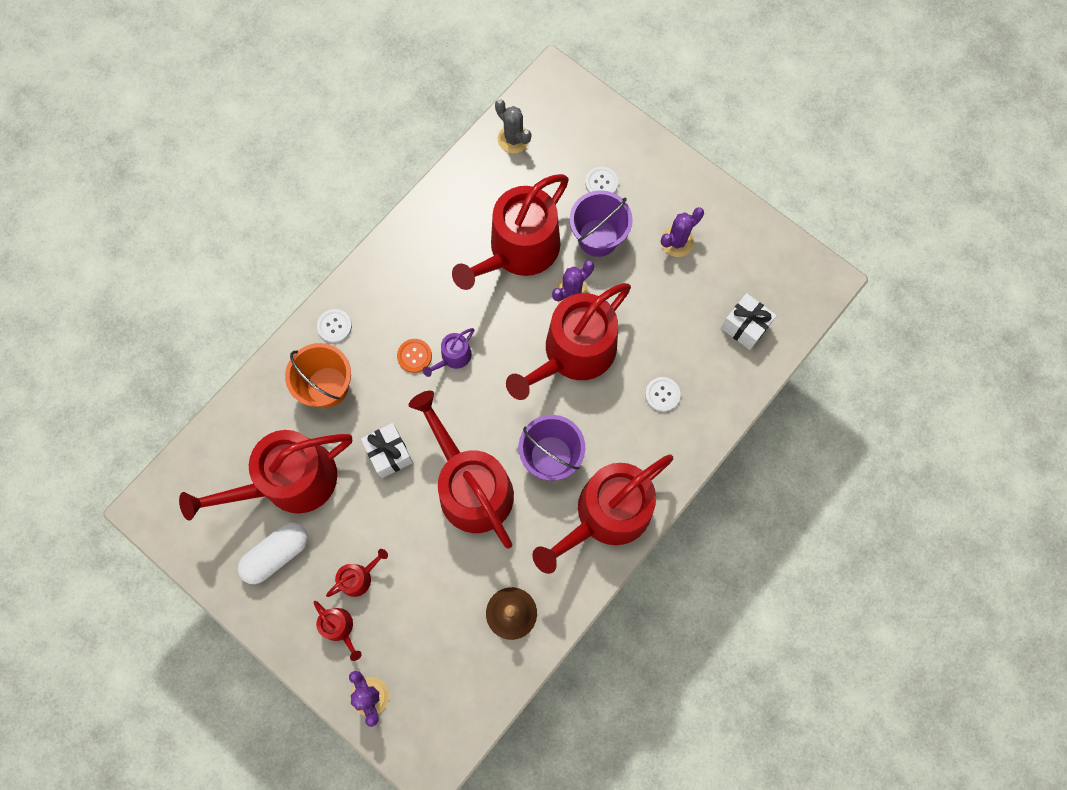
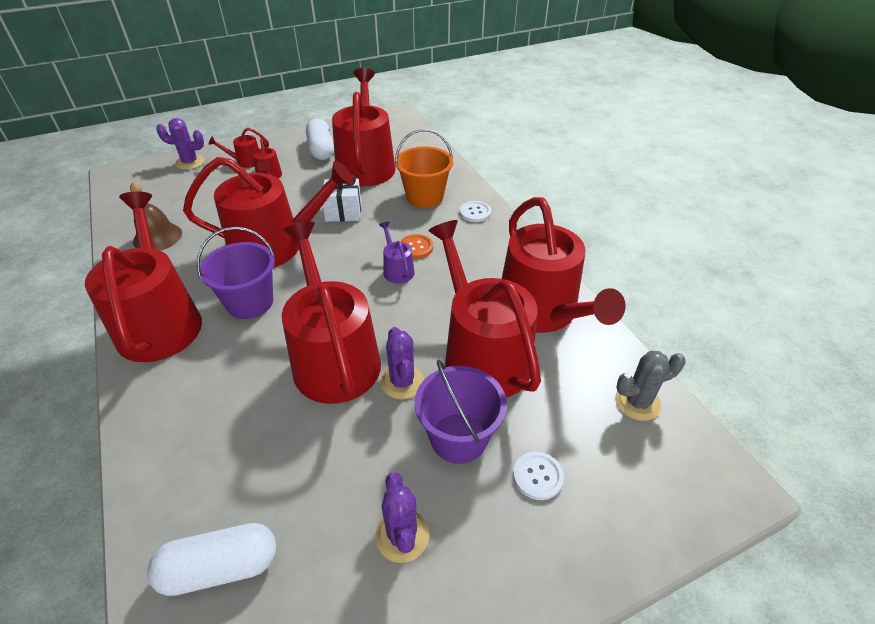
camera: 115 degrees right, 30 degrees down
white button [645,377,681,412] -> none
white gift [721,293,777,350] -> white capsule [147,523,276,596]
none -> red watering can [502,197,626,333]

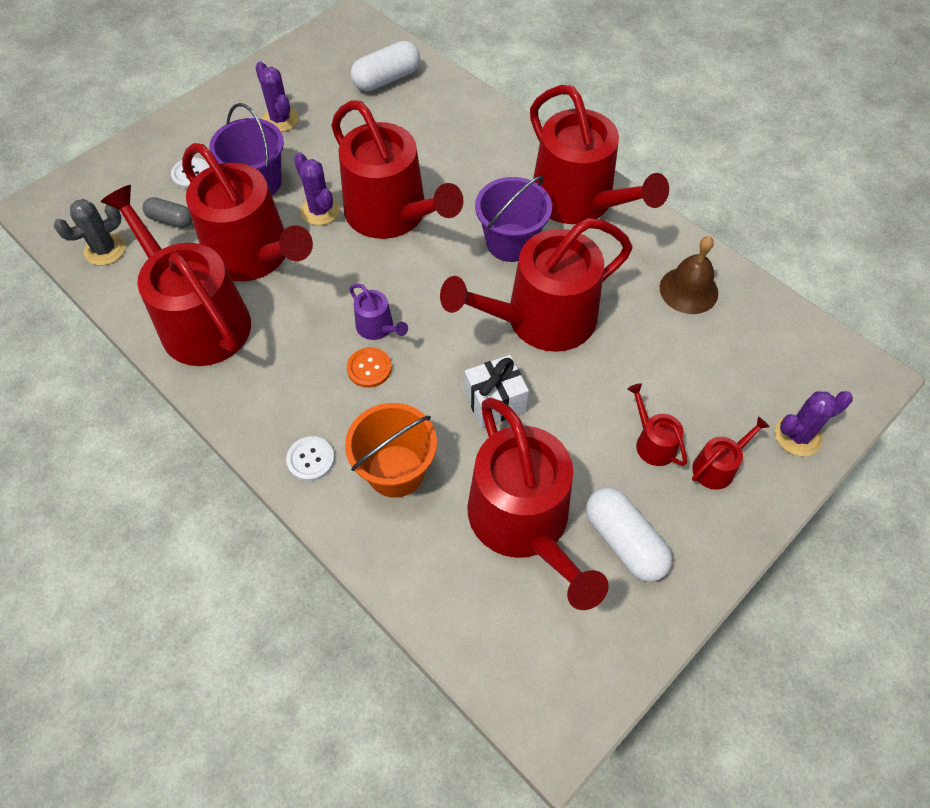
camera: 160 degrees right, 15 degrees up
none -> grey capsule [142,197,192,228]

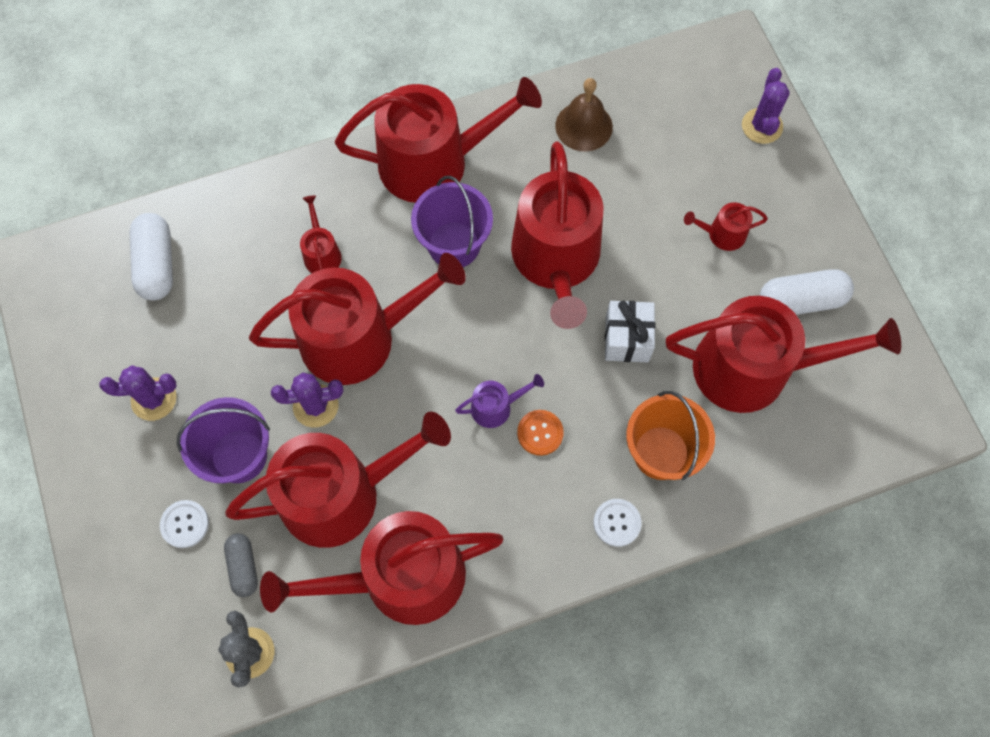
camera: 65 degrees left, 10 degrees up
grey capsule [142,197,192,228] -> grey capsule turned 60 degrees counterclockwise [224,533,258,597]
red watering can [692,416,770,490] -> red watering can moved to [300,195,342,273]

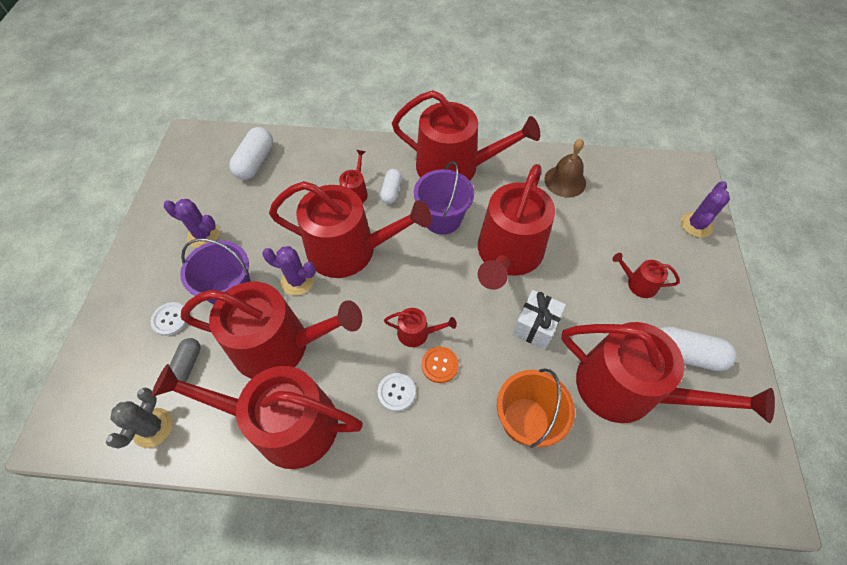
camera: 25 degrees right, 10 degrees down
purple watering can [455,374,544,428] -> red watering can [384,308,457,347]
white button [593,499,642,547] -> white button moved to [377,373,416,411]
none -> white capsule [380,169,402,204]

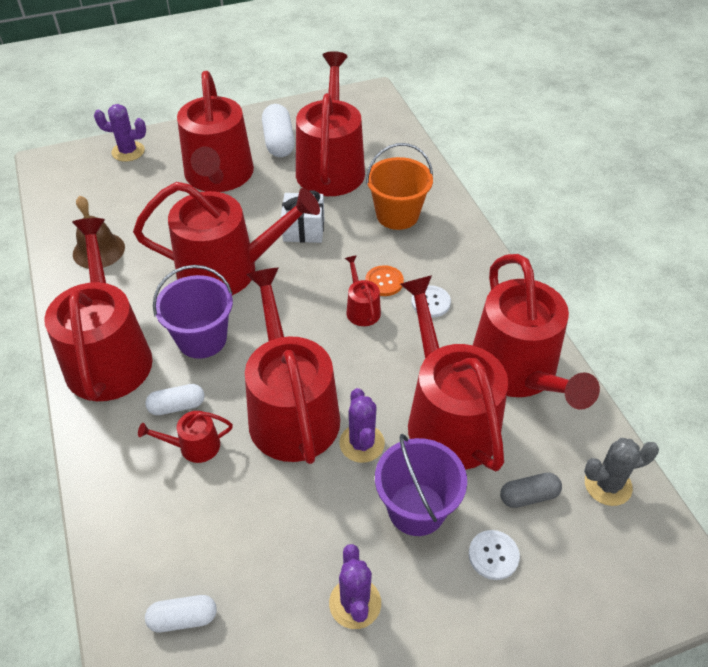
camera: 115 degrees left, 10 degrees down
white capsule [229,127,273,180] -> white capsule [145,595,217,632], size x0.63
red watering can [612,253,680,298] -> red watering can [177,71,254,192], size x2.38

